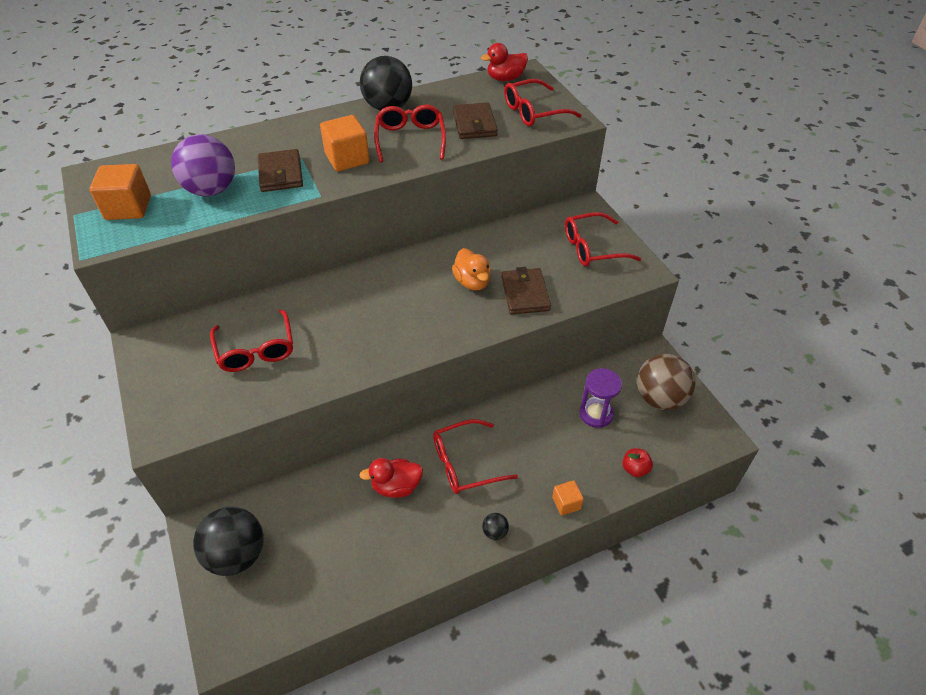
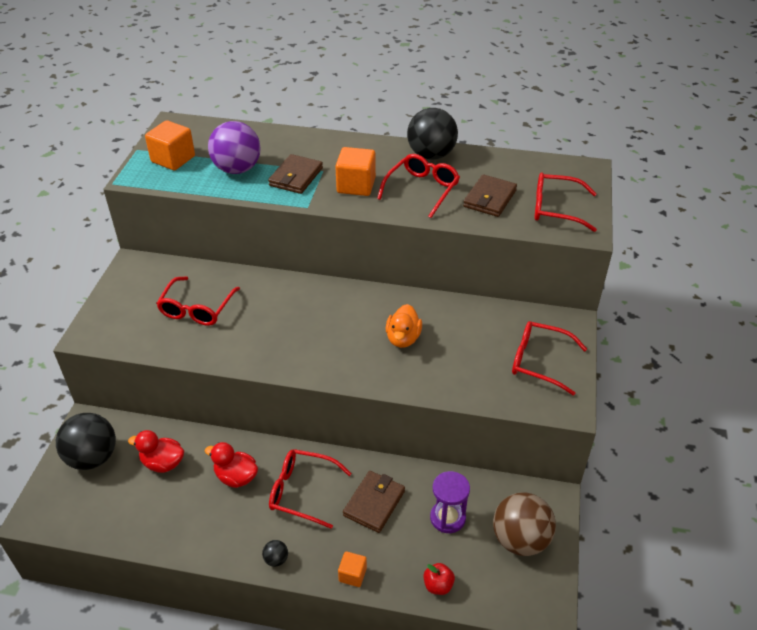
camera: 35 degrees right, 5 degrees down
red duck [481,43,528,81] -> red duck moved to [128,430,184,473]
brown wallet [502,267,551,314] -> brown wallet moved to [343,471,405,533]

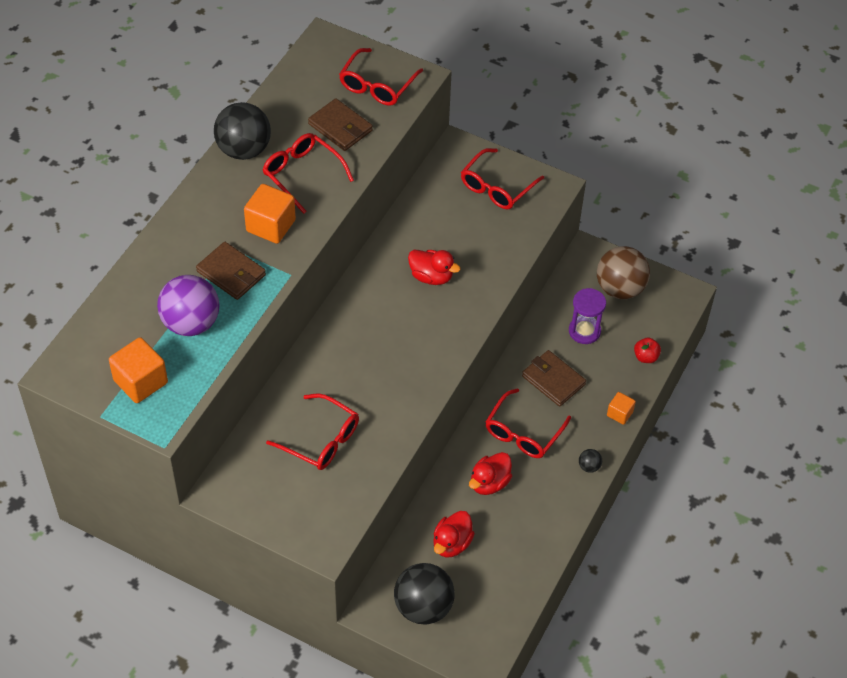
camera: 75 degrees left, 10 degrees up
orange duck [386,304,422,348] -> red duck [408,250,461,285]

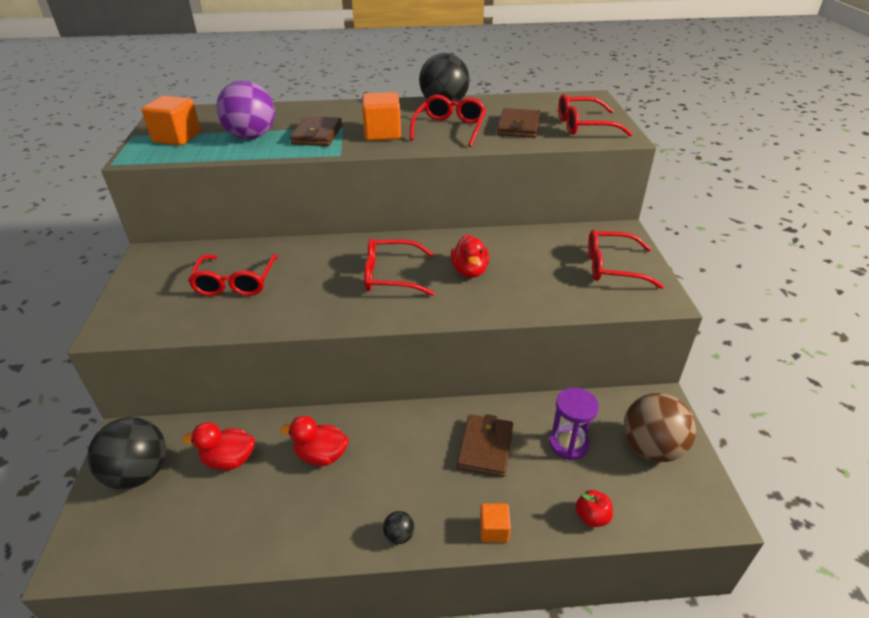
camera: 60 degrees right, 15 degrees down
red glasses [485,388,571,458] -> red glasses moved to [364,238,435,296]

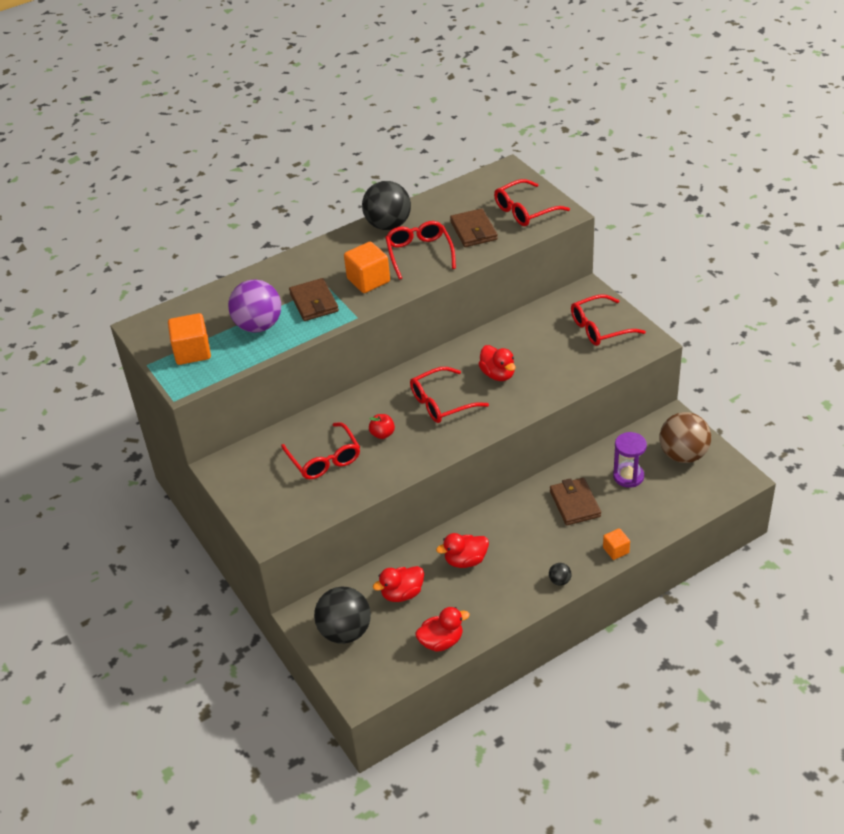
camera: 25 degrees left, 5 degrees up
red apple [576,490,613,527] -> red apple moved to [369,414,395,439]
none -> red duck [415,607,470,652]

